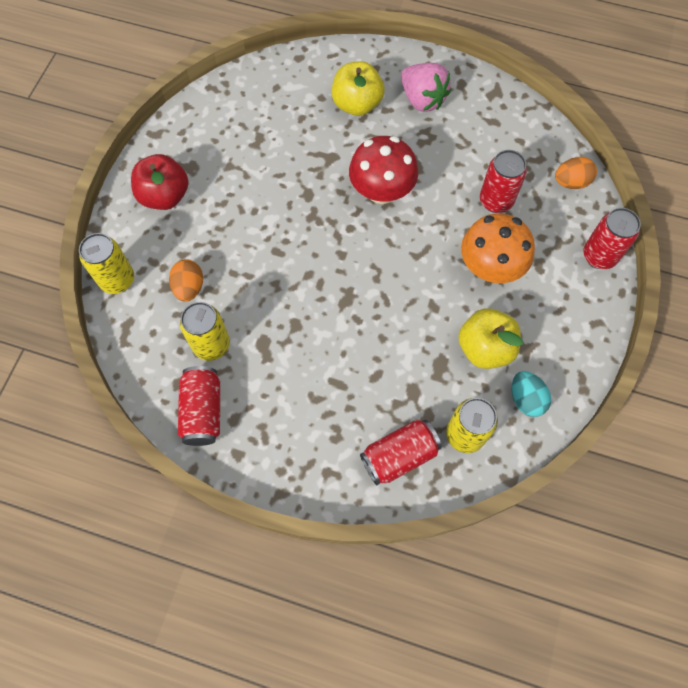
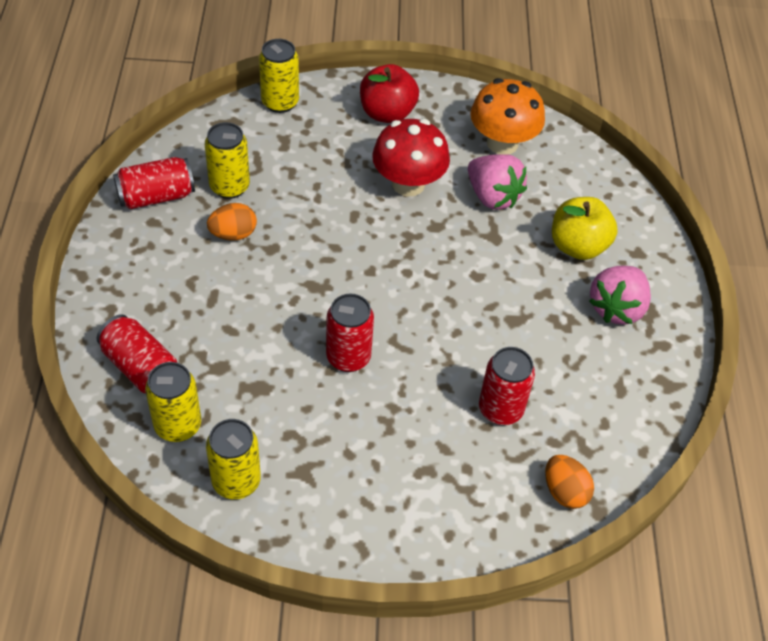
camera: 70 degrees right, 15 degrees down
orange egg [169,259,203,302] -> orange egg moved to [207,203,257,241]
red mushroom [349,136,418,204] -> red mushroom moved to [372,119,450,196]
yellow apple [458,308,523,369] -> none
orange mushroom [461,213,535,283] -> orange mushroom moved to [470,78,545,155]
turquoise egg [512,371,551,417] -> yellow can [206,419,261,499]
red can [583,208,641,269] -> red can moved to [326,294,374,372]
none -> pink strawberry [468,154,527,210]

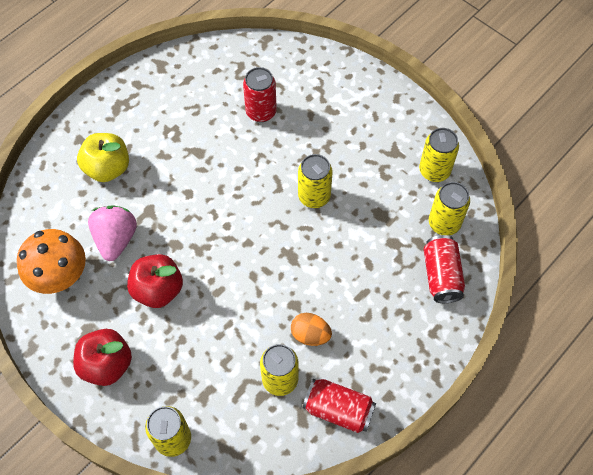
camera: 135 degrees left, 10 degrees up
red can [326,294,374,372] -> yellow can [298,154,333,208]
red mushroom [372,119,450,196] -> red apple [127,254,183,308]
orange egg [545,455,594,509] -> none
pink strawberry [589,266,651,325] -> none

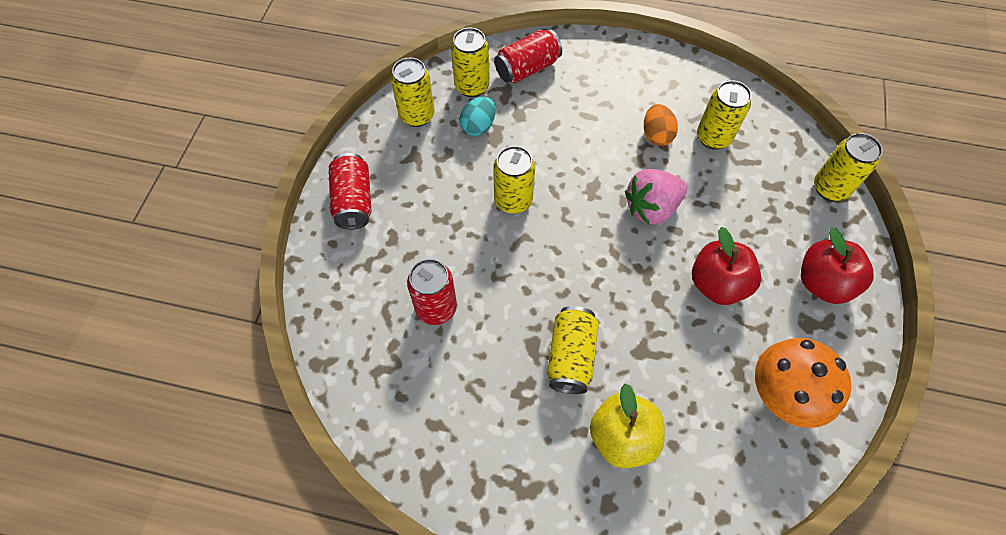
camera: 120 degrees left, 0 degrees up
pink strawberry [88,205,137,261] -> pink strawberry moved to [625,169,687,224]
red can [303,379,376,433] -> red can moved to [329,153,371,230]
none -> turquoise egg [459,96,496,136]
none -> yellow can [547,306,599,394]

